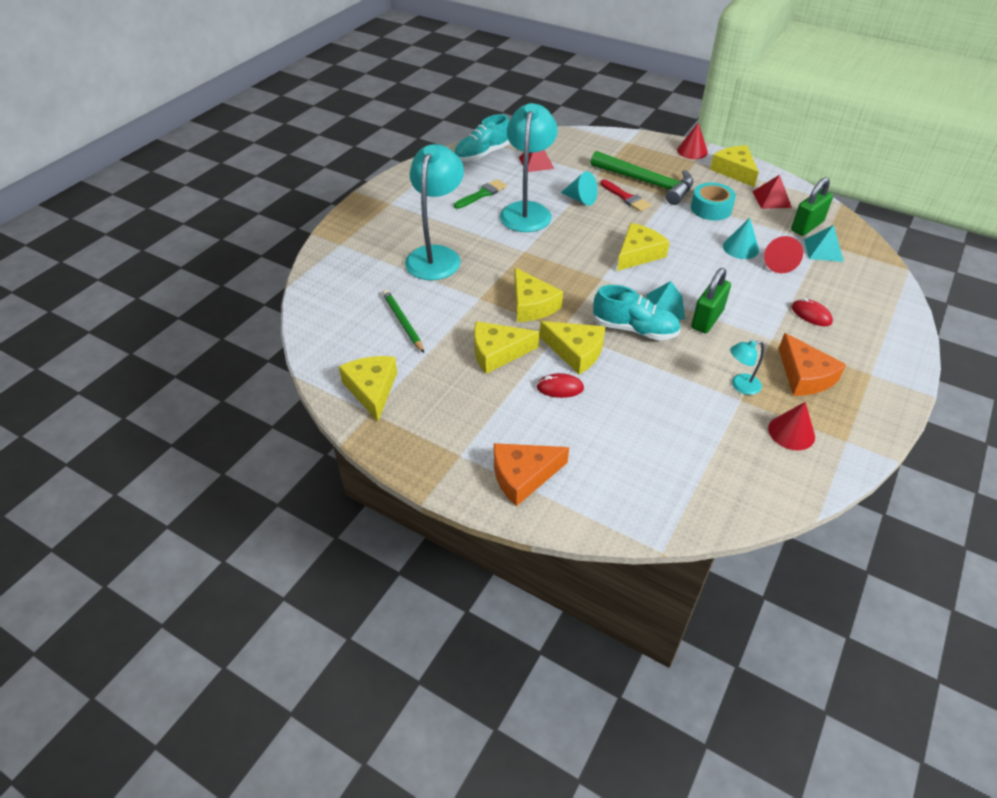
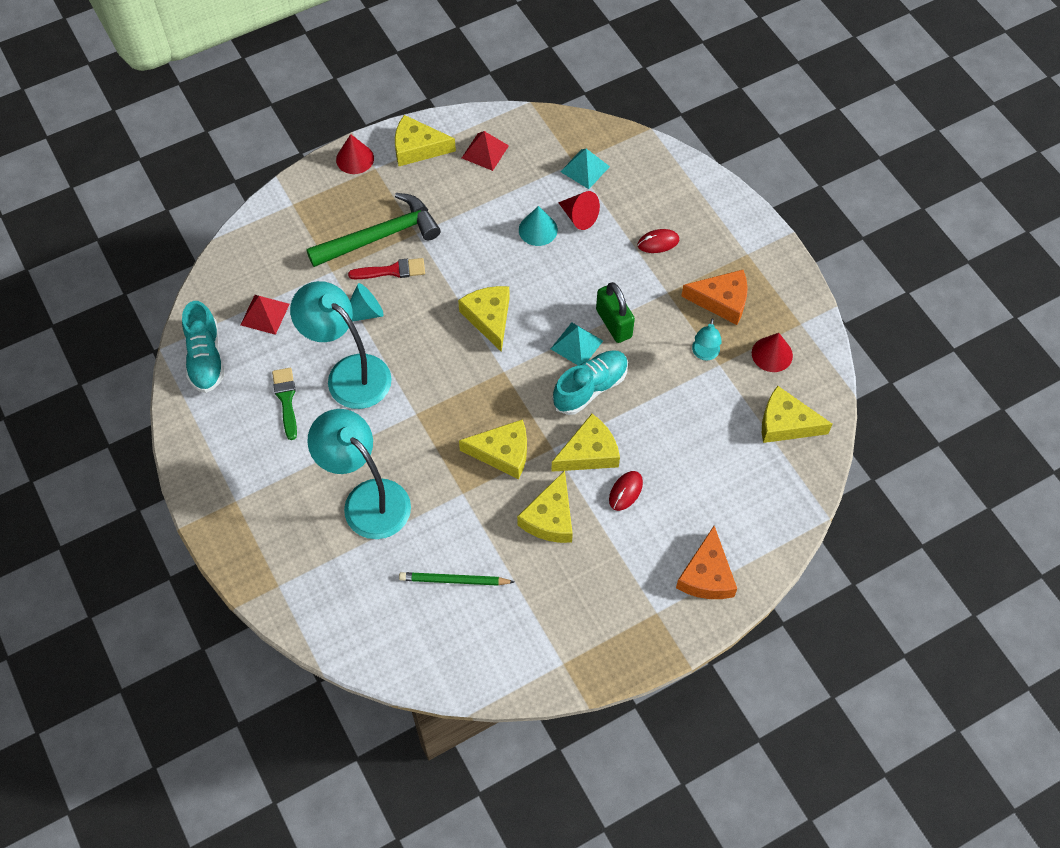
camera: 60 degrees left, 15 degrees up
yellow cheese [338,356,397,421] -> yellow cheese moved to [762,386,832,443]
turquoise tape [691,182,736,220] -> none
green padlock [791,177,833,236] -> none

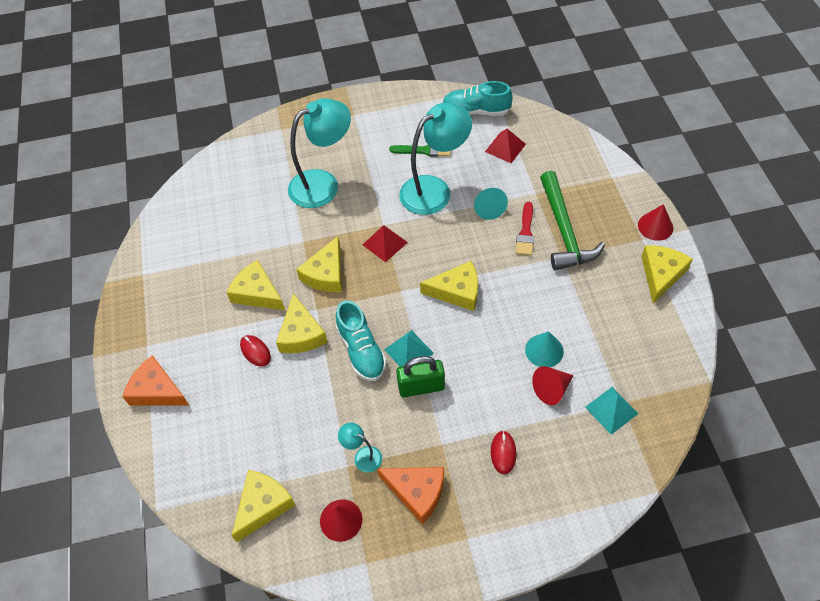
camera: 110 degrees right, 5 degrees down
green pencil [399,572,514,586] -> none
red pyramid [462,131,509,171] -> red pyramid moved to [363,225,408,262]
orange cheese [681,270,748,325] -> orange cheese turned 90 degrees counterclockwise [377,467,444,524]

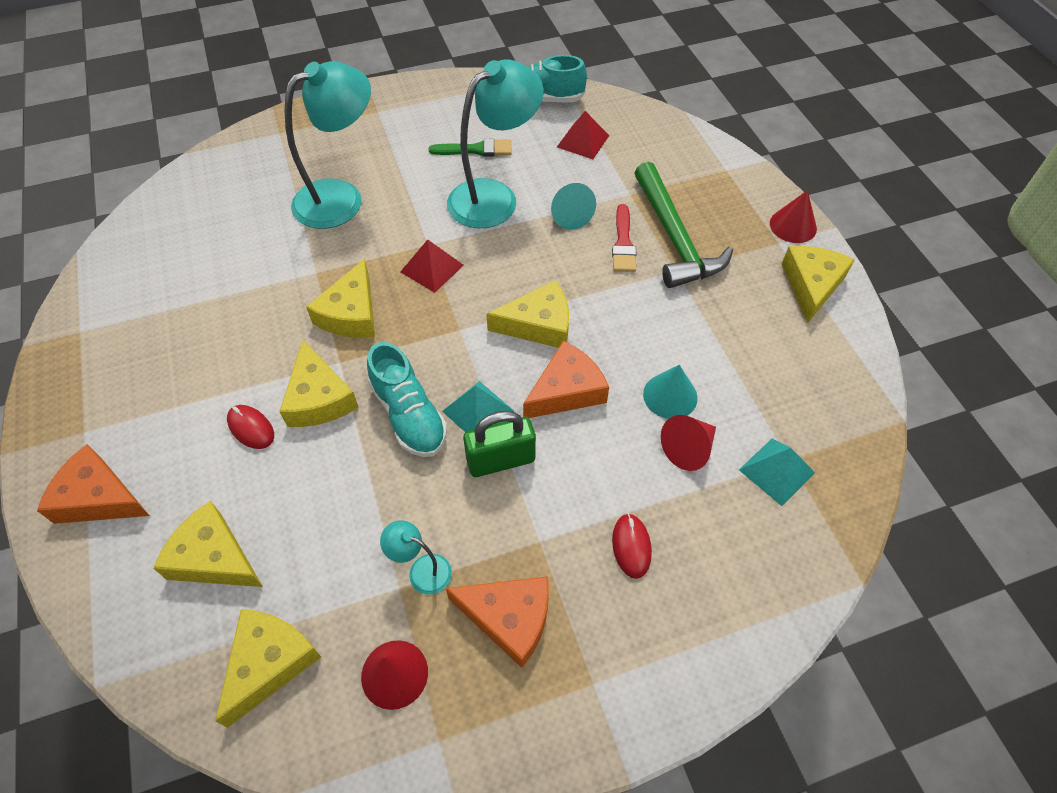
camera: 10 degrees left, 0 degrees up
yellow cheese [226,260,285,310] -> yellow cheese moved to [153,501,263,587]
none -> orange cheese [523,341,609,418]

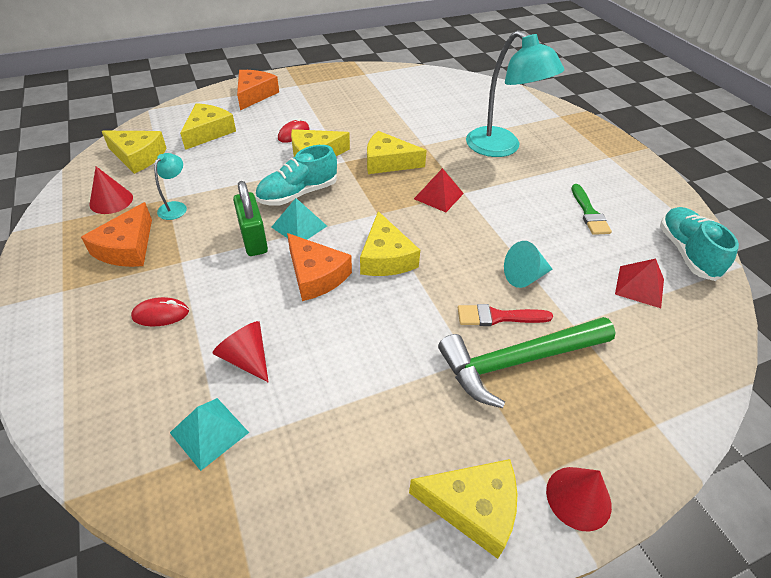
camera: 85 degrees right, 10 degrees down
turquoise lamp [447,60,543,228] -> none
turquoise cone [643,365,698,419] -> none

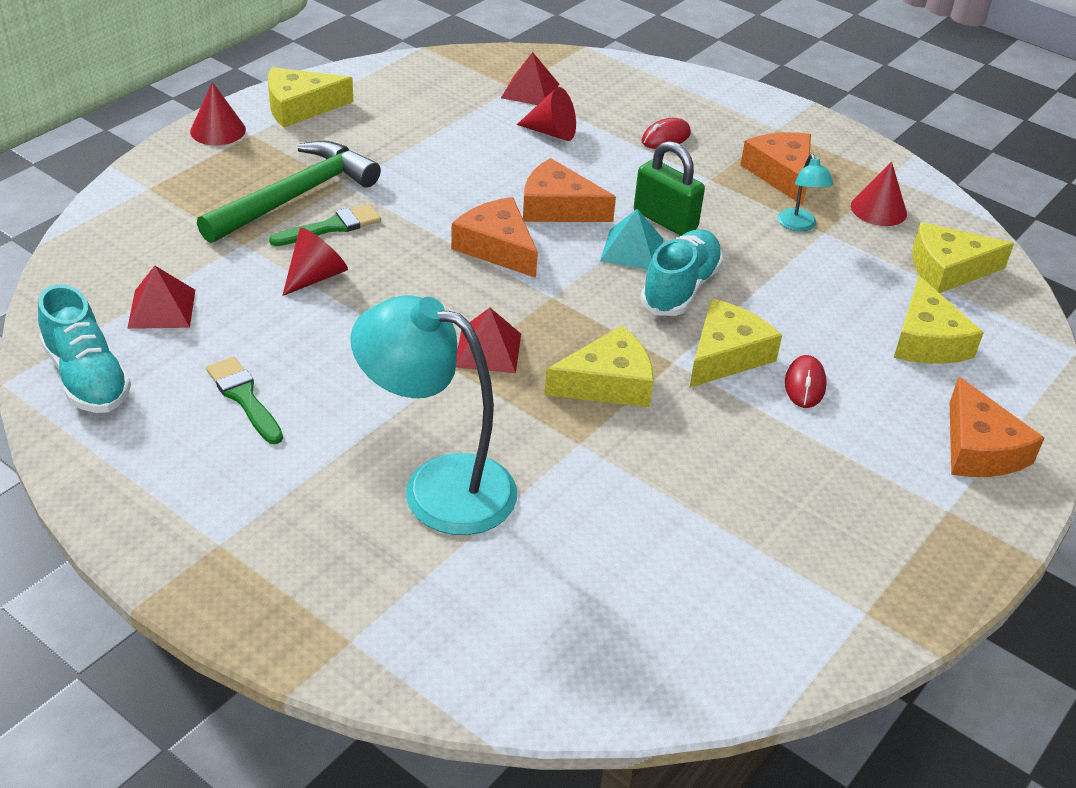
camera: 150 degrees right, 5 degrees down
turquoise pyramid [170,398,249,471] -> red pyramid [501,52,559,105]
yellow cheese [360,211,420,276] -> orange cheese [451,197,538,278]
red brush [458,304,553,326] -> green brush [269,204,381,246]
turquoise cone [504,241,553,288] -> red cone [282,228,348,296]

